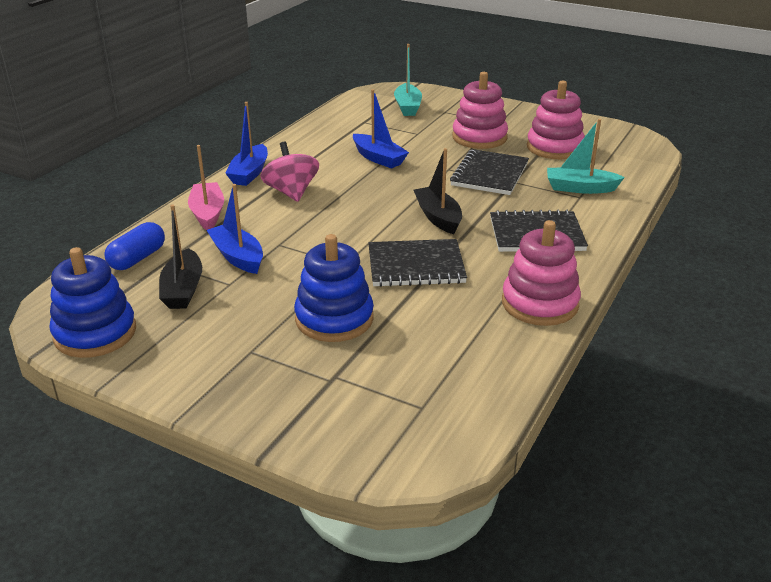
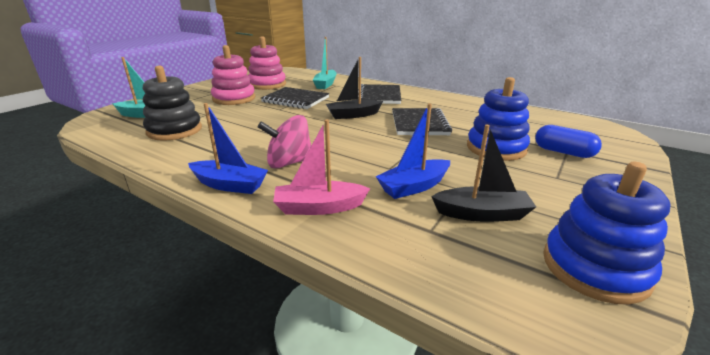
camera: 85 degrees left, 5 degrees down
blue capsule [105,222,165,270] -> blue capsule moved to [535,125,602,158]
blue boat [353,89,409,169] -> none
pink stacking toy [502,220,581,326] -> none
none -> black stacking toy [143,66,202,141]

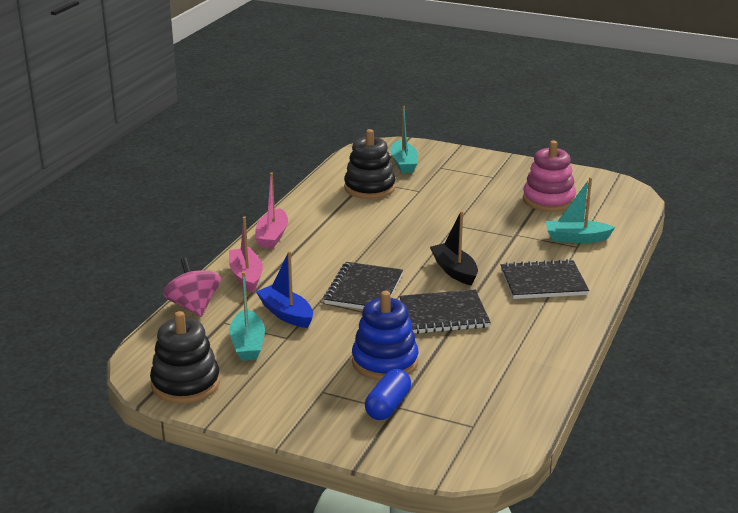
camera: 80 degrees right, 0 degrees up
blue boat [188,103,268,194] -> pink boat [255,172,288,249]
pink stacking toy [211,45,255,105] -> none
pink spinning top [258,115,311,168] -> pink spinning top moved to [163,257,221,317]
black notebook [261,87,329,109] -> black notebook moved to [323,262,403,309]
black boat [431,124,536,222] -> turquoise boat [229,272,265,361]
blue stacking toy [543,162,671,304] -> black stacking toy [150,311,220,404]

